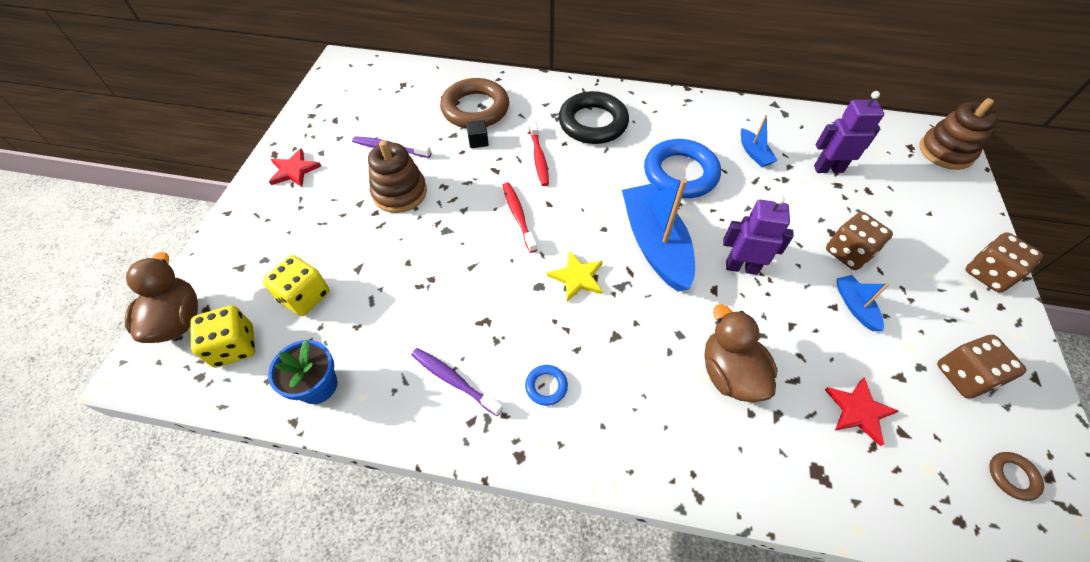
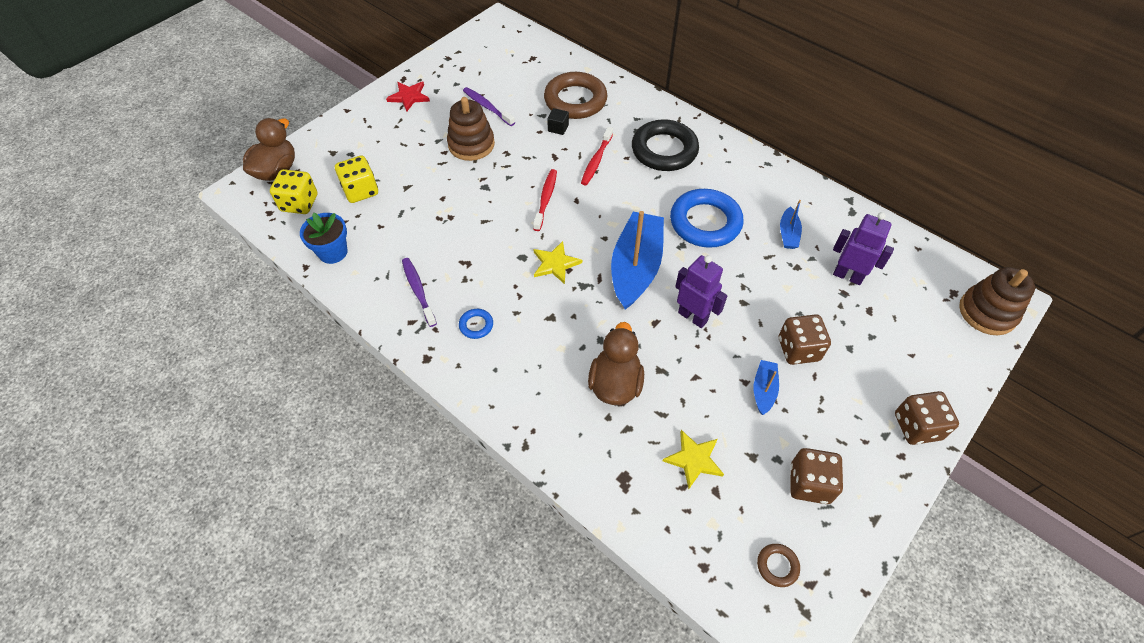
camera: 30 degrees right, 0 degrees up
red star [825,377,899,446] -> yellow star [663,430,724,489]

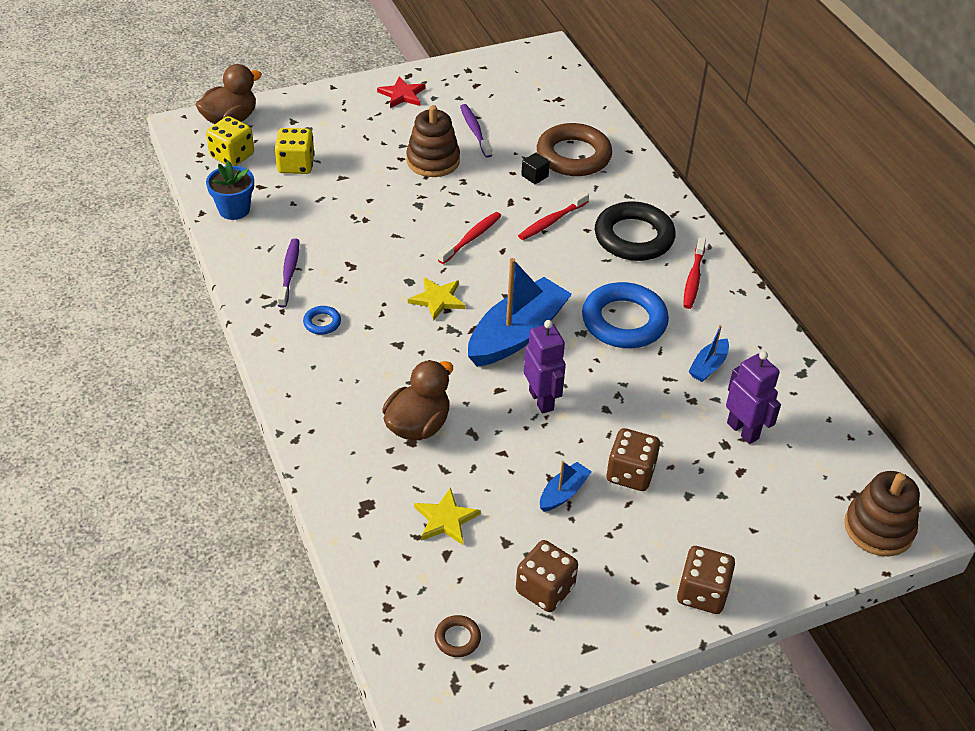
camera: 25 degrees right, 10 degrees down
none -> red toothbrush [683,238,706,309]

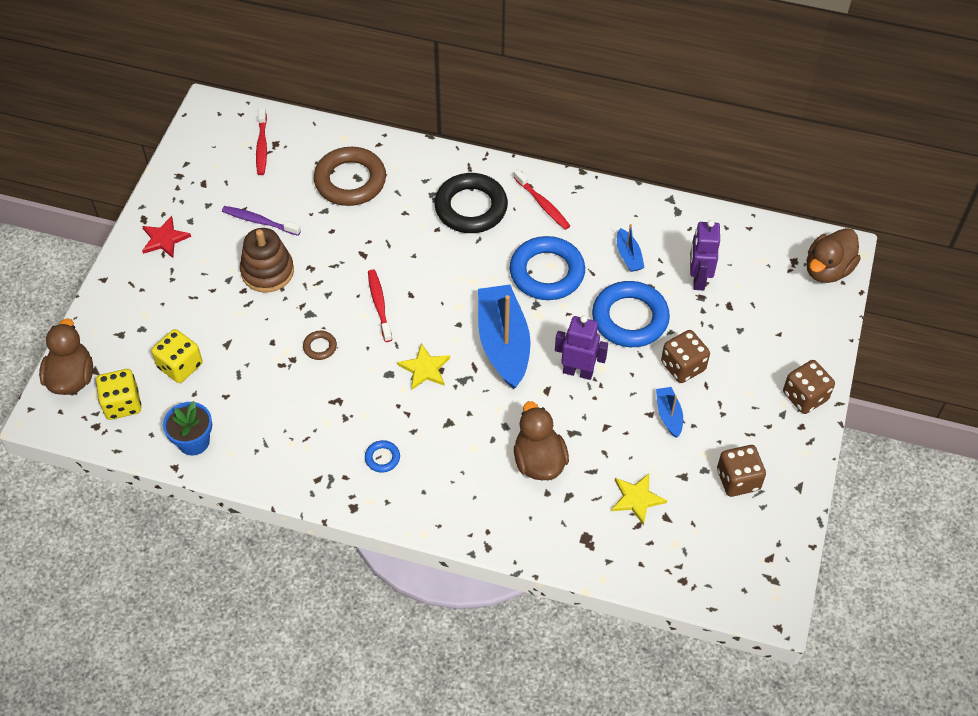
camera: 50 degrees left, 10 degrees up
purple toothbrush [277,238,299,308] -> none
brown ring [435,615,481,657] -> brown ring moved to [303,331,337,360]
red toothbrush [518,191,589,240] -> red toothbrush moved to [256,108,267,175]
black cube [521,153,550,184] -> none
purple robot [726,351,781,444] -> purple robot turned 90 degrees counterclockwise [690,220,720,291]
brown stacking toy [844,471,920,556] -> brown duck [807,228,861,283]
none -> blue ring [592,281,670,347]

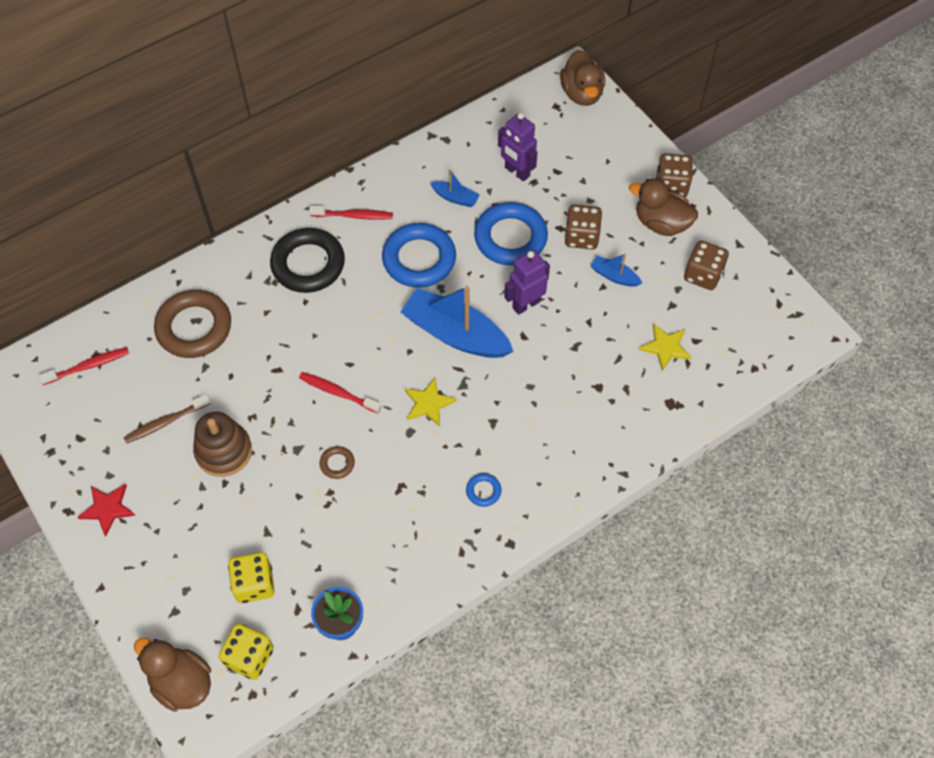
camera: 50 degrees left, 5 degrees up
purple toothbrush [222,206,301,236] -> brown toothbrush [123,394,211,444]
red toothbrush [256,108,267,175] -> red toothbrush turned 60 degrees counterclockwise [38,347,129,385]
brown duck [514,401,569,480] -> brown duck moved to [629,178,698,236]

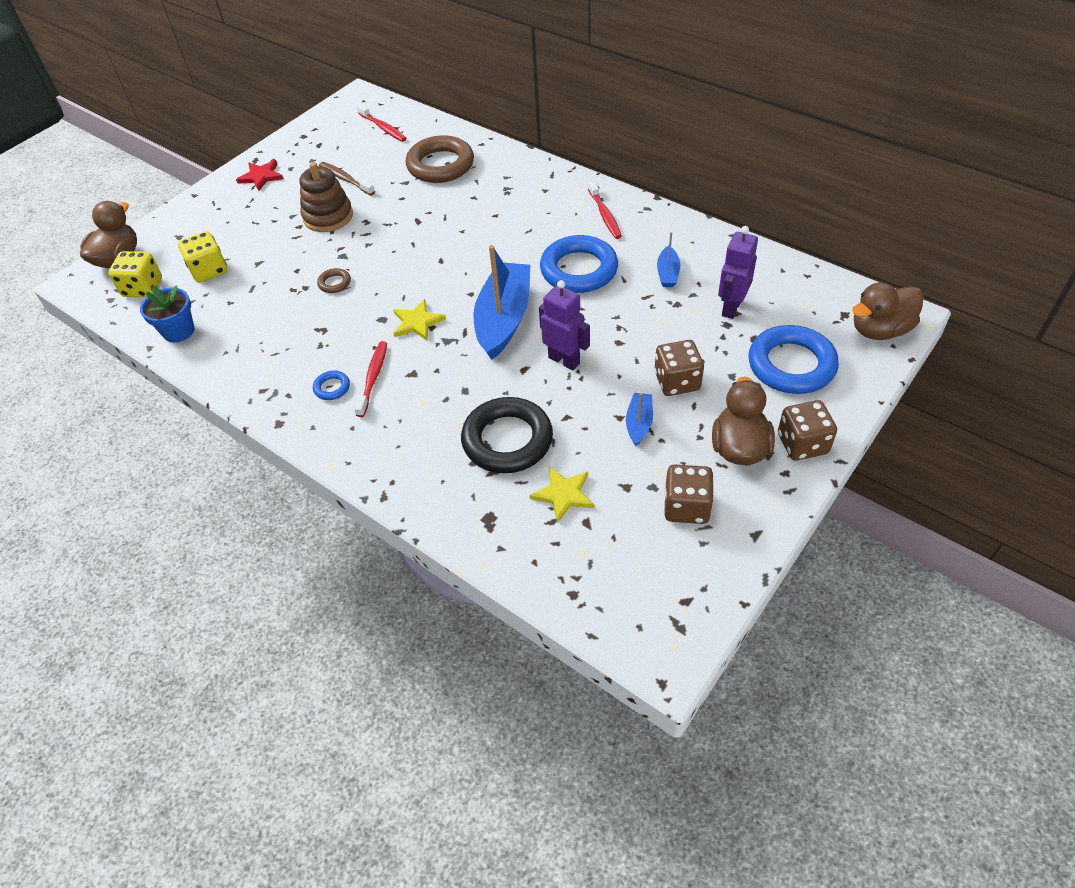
camera: 75 degrees right, 10 degrees down
black ring [270,228,345,293] -> black ring moved to [461,397,553,473]
red toothbrush [299,372,381,413] -> red toothbrush moved to [354,341,387,417]
blue ring [474,202,548,266] -> blue ring moved to [749,325,839,394]

